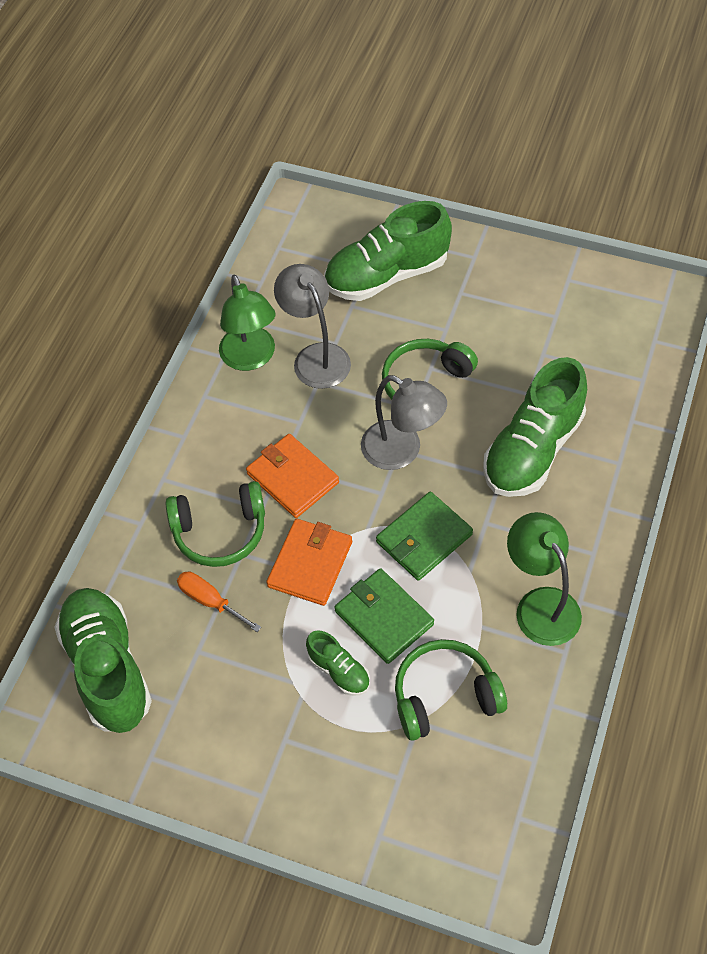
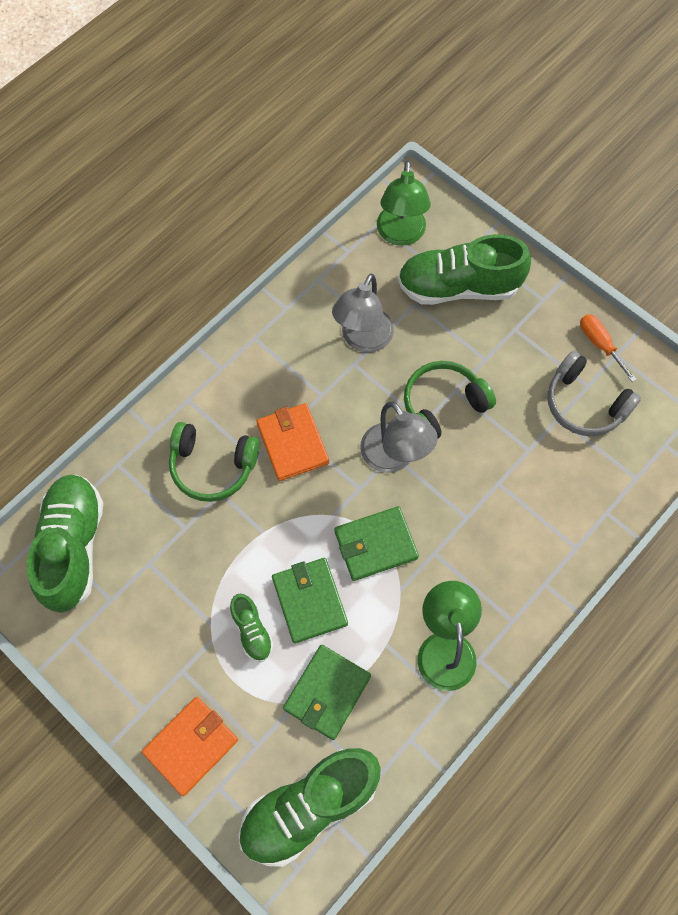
camera: 20 degrees right, 10 degrees up
orange screwdriver [177,571,261,632] -> orange screwdriver moved to [580,314,637,382]
green lamp [219,275,276,371] -> green lamp moved to [377,161,431,246]
orange wallet [266,519,352,606] -> orange wallet moved to [142,697,238,796]
grey lamp [274,264,351,389] -> grey lamp turned 150 degrees counterclockwise [332,274,394,353]
green headphones [395,639,507,741] -> green wallet [283,645,371,740]
green shoe [483,357,587,497] -> green shoe moved to [238,748,381,867]
none -> grey headphones [548,351,641,436]

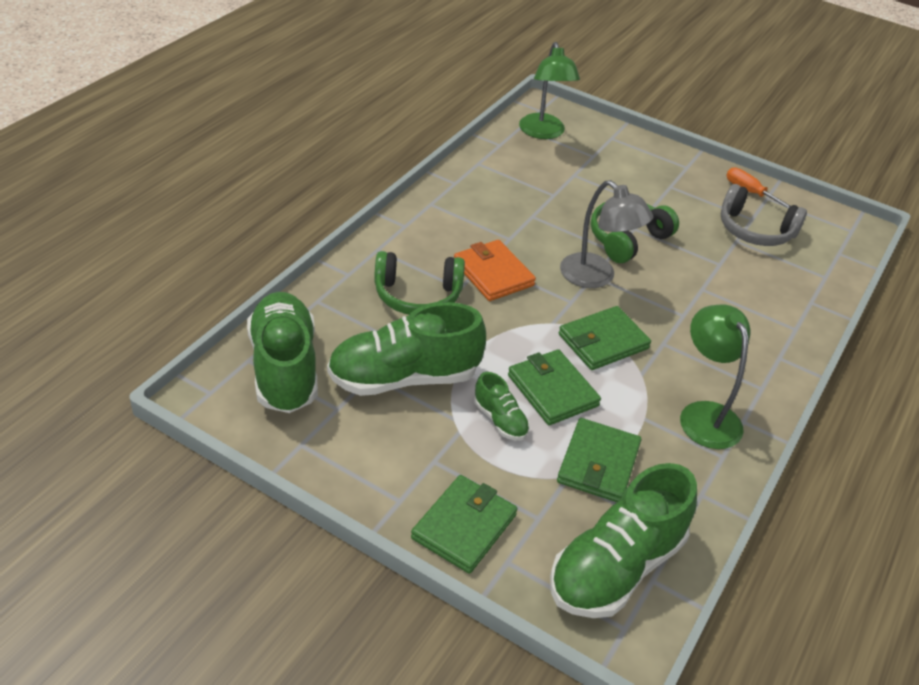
camera: 15 degrees left, 25 degrees down
orange wallet [142,697,238,796] -> green wallet [411,475,517,574]
grey lamp [332,274,394,353] -> none
green shoe [398,234,531,305] -> green shoe moved to [327,302,486,396]

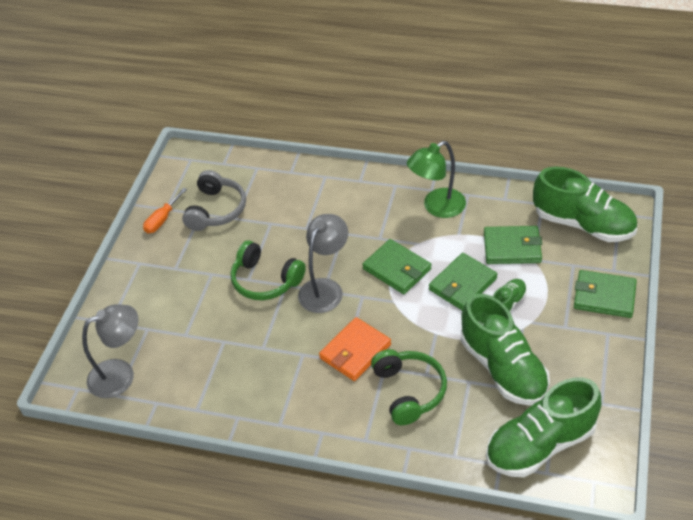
camera: 100 degrees left, 5 degrees up
green lamp [519,42,580,139] -> grey lamp [82,304,138,398]

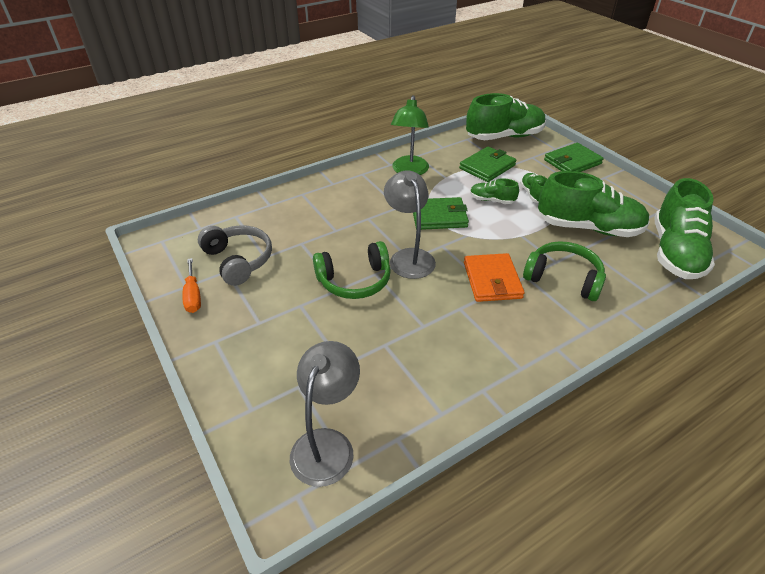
camera: 50 degrees left, 5 degrees down
green wallet [429,253,497,311] -> green shoe [470,178,519,204]

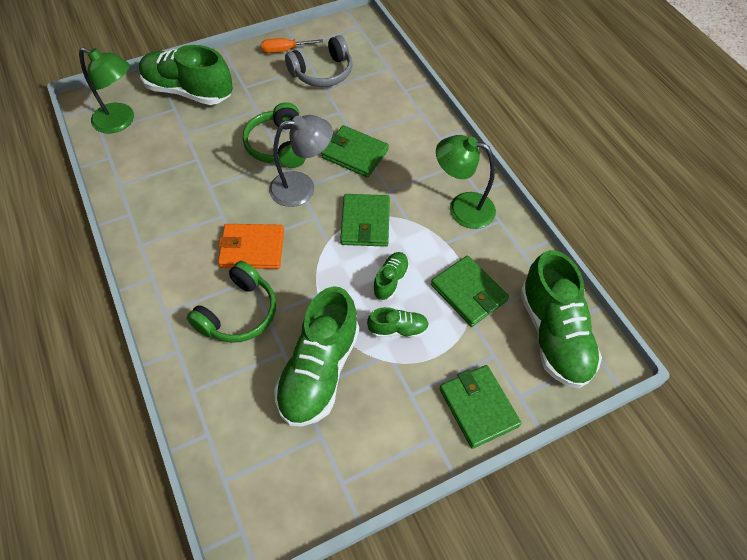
camera: 95 degrees right, 15 degrees up
grey lamp [290,341,360,487] -> green lamp [79,47,134,133]
green shoe [654,178,715,279] -> green shoe moved to [139,45,233,105]
none -> green wallet [321,125,389,178]

